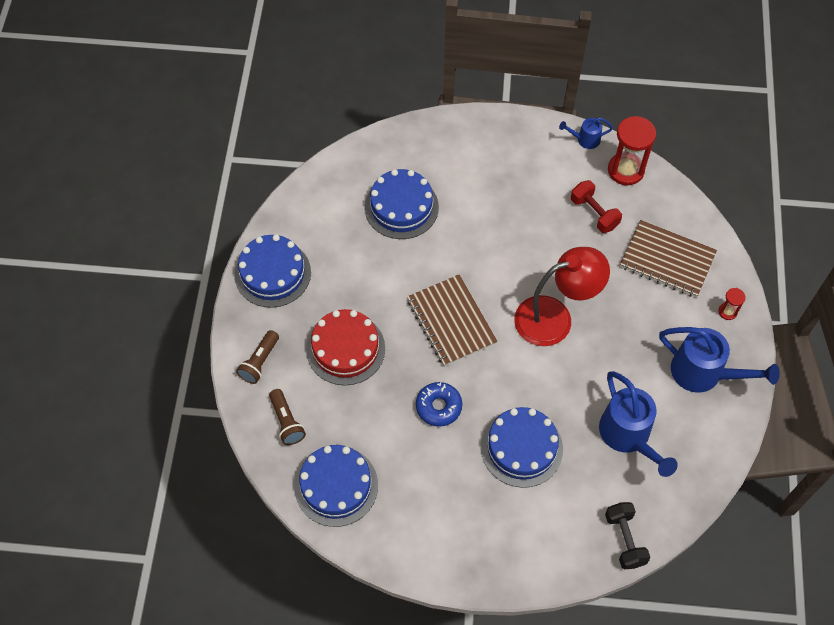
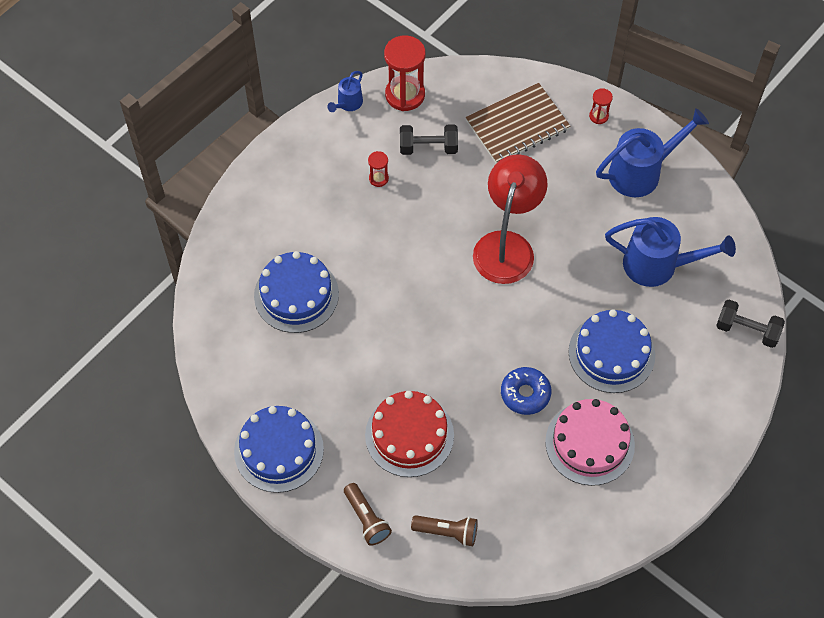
camera: 55 degrees left, 0 degrees up
blue cake [295,445,378,527] -> none
brown notebook [407,274,498,367] -> none
red dumbbell [571,180,622,233] -> black dumbbell [400,125,458,155]
none -> red hourglass [368,151,389,187]
none -> pink cake [545,399,635,486]

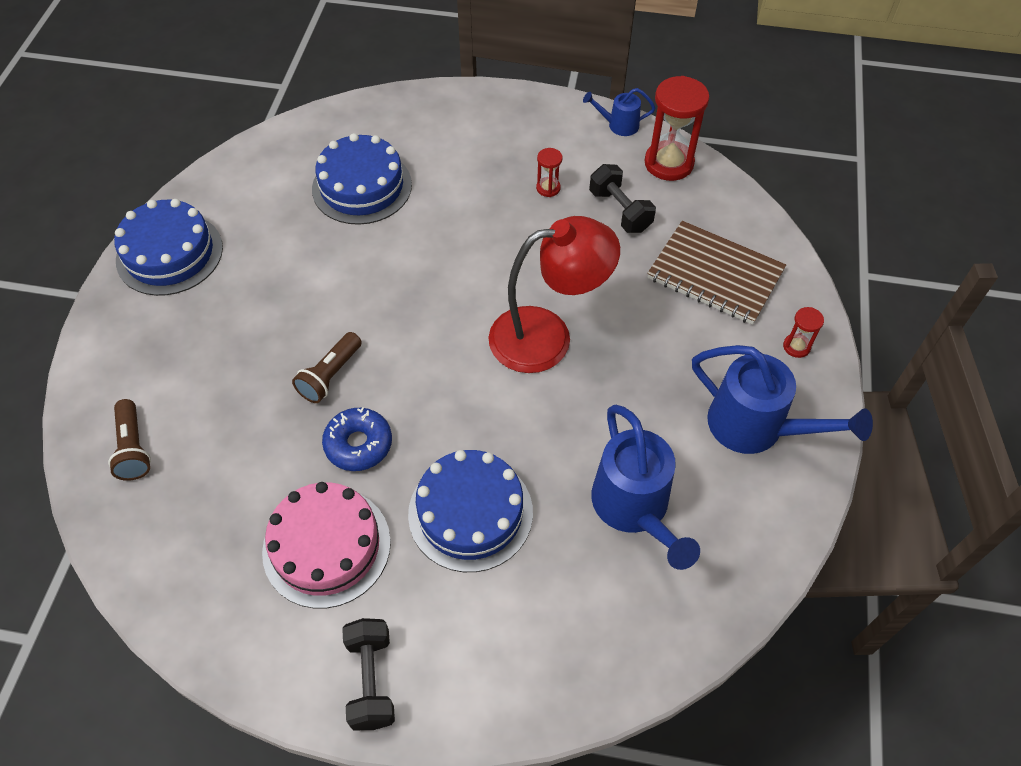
camera: 60 degrees right, 5 degrees down
brown flashlight [344,483,392,546] -> brown flashlight moved to [292,332,362,403]
red cake [365,391,454,477] -> none
black dumbbell [716,300,785,348] -> black dumbbell moved to [342,618,395,730]

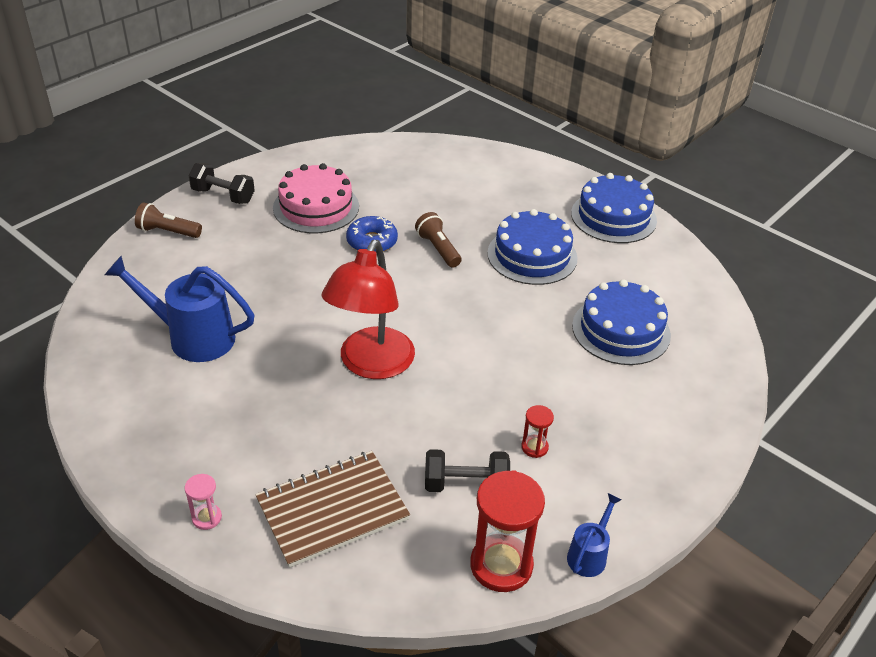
camera: 120 degrees right, 15 degrees down
brown flashlight [108,399,151,481] -> brown flashlight moved to [135,202,202,238]
blue cake [408,450,533,572] -> blue cake moved to [487,209,578,285]
blue watering can [692,345,873,454] -> none
red hourglass [783,307,824,358] -> pink hourglass [185,474,222,530]

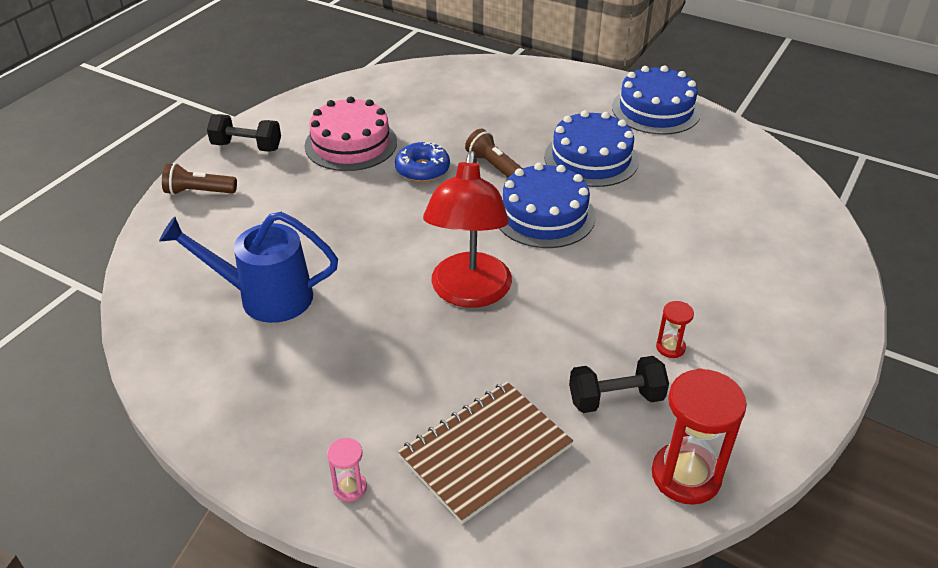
camera: 10 degrees left, 0 degrees up
blue watering can [567,493,622,577] -> none
blue cake [572,279,671,365] -> blue cake moved to [499,163,596,248]

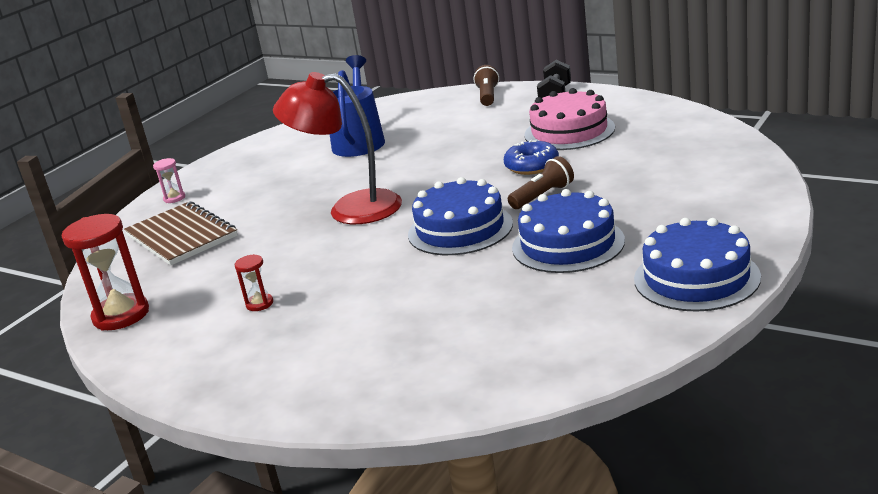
camera: 95 degrees right, 15 degrees down
black dumbbell [569,356,669,413] -> none

